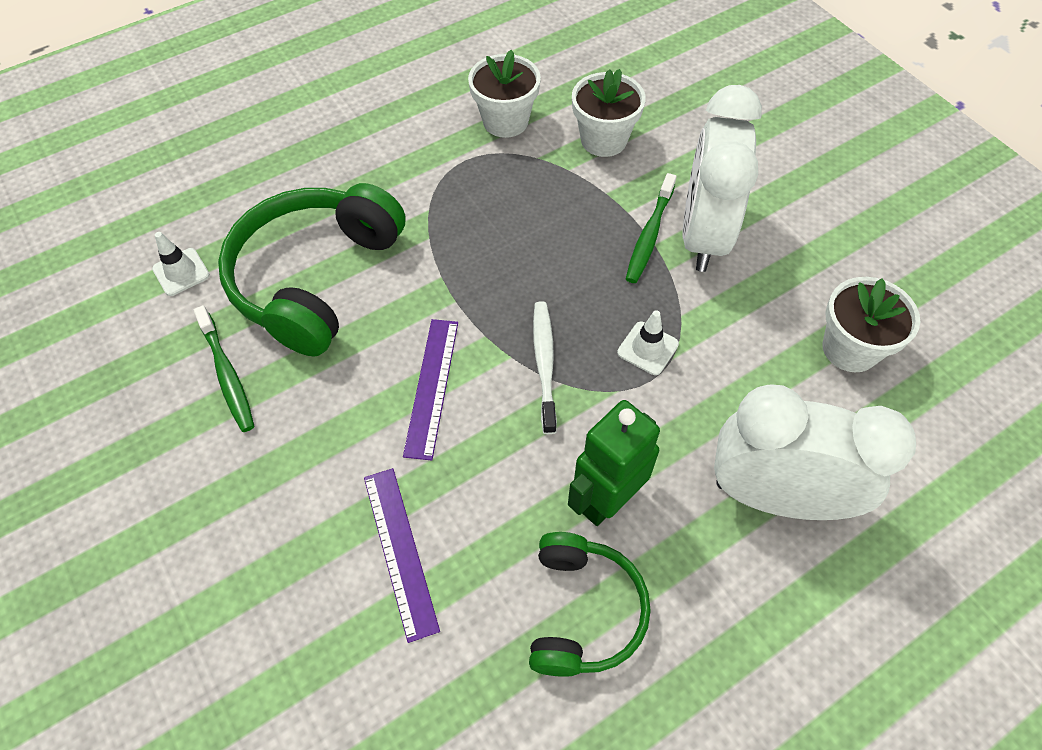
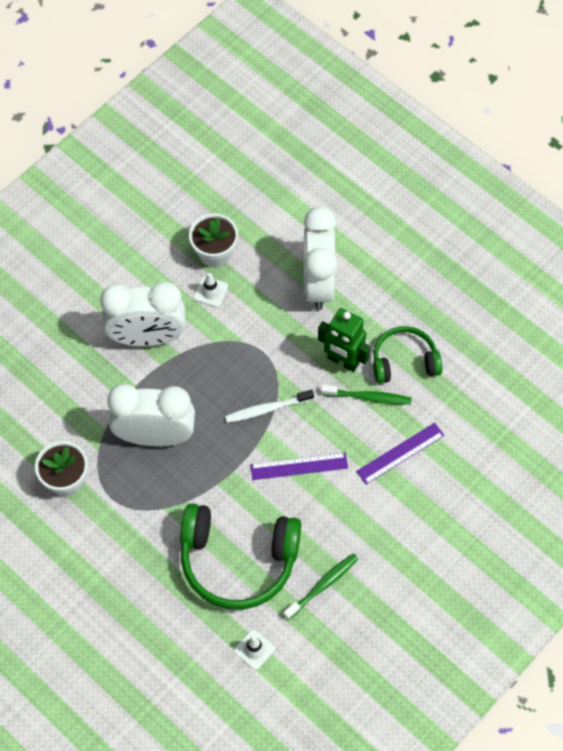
camera: 105 degrees left, 5 degrees up
white flower pot [572,69,646,157] -> none
white traffic cone [617,310,679,375] -> white traffic cone moved to [194,273,228,307]
green toothbrush [626,173,676,283] -> green toothbrush moved to [321,385,412,405]
none -> white clock [107,384,195,446]

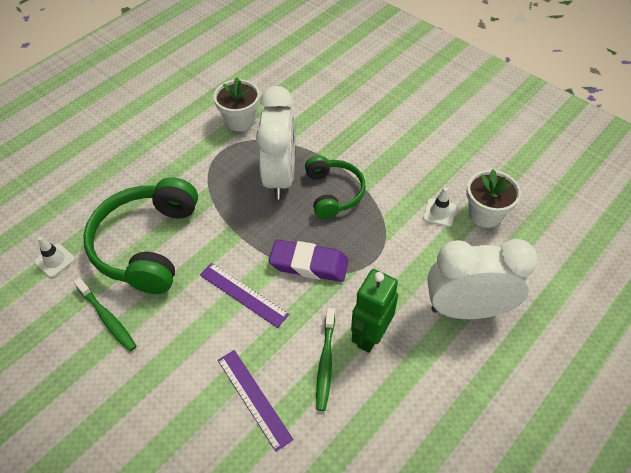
camera: 90 degrees right, 10 degrees down
white clock [100,282,185,347] -> none
white toothbrush [225,389,314,423] -> purple eraser [269,239,349,282]
purple ruler [250,453,348,480] -> purple ruler turned 45 degrees counterclockwise [200,263,289,328]
green headphones [373,326,442,384] -> green headphones moved to [305,156,366,219]

